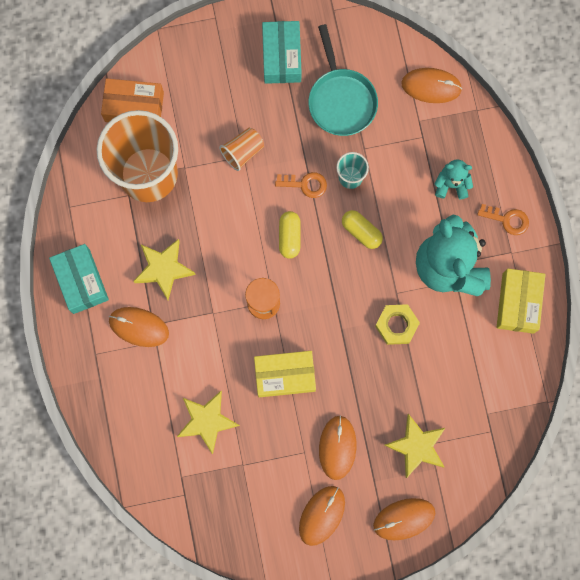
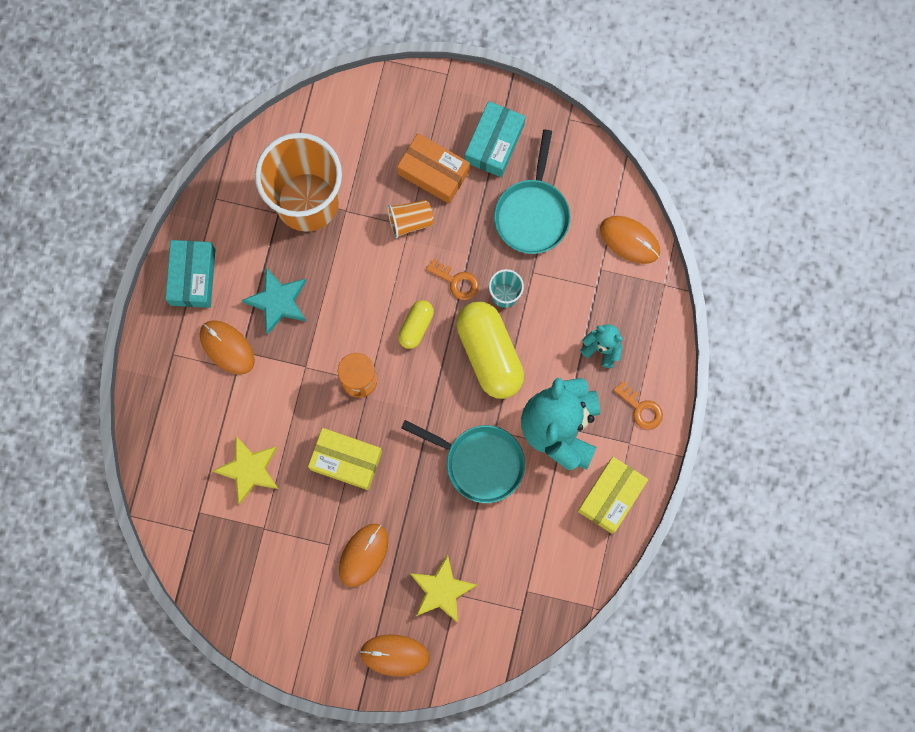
camera: 25 degrees right, 0 degrees up
orange box [101,78,164,122] -> orange box moved to [397,133,470,204]
yellow star [133,239,196,300] -> turquoise star [242,268,307,335]
orange mouse [299,486,345,546] -> none
yellow capsule [342,210,383,249] -> yellow capsule [456,302,524,399], size x1.96
yellow nut [375,304,420,345] -> turquoise pan [401,420,525,503]

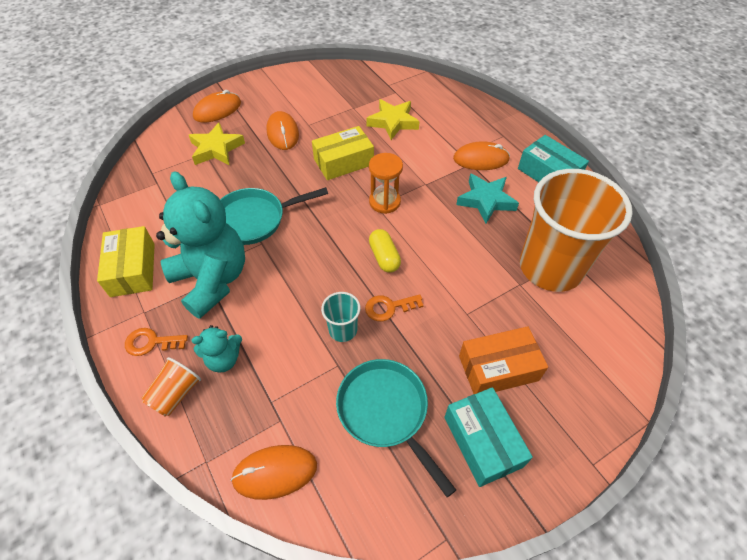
camera: 135 degrees right, 25 degrees down
orange cup [388,200,434,238] -> orange cup moved to [141,357,201,416]
yellow capsule [456,302,524,399] -> none

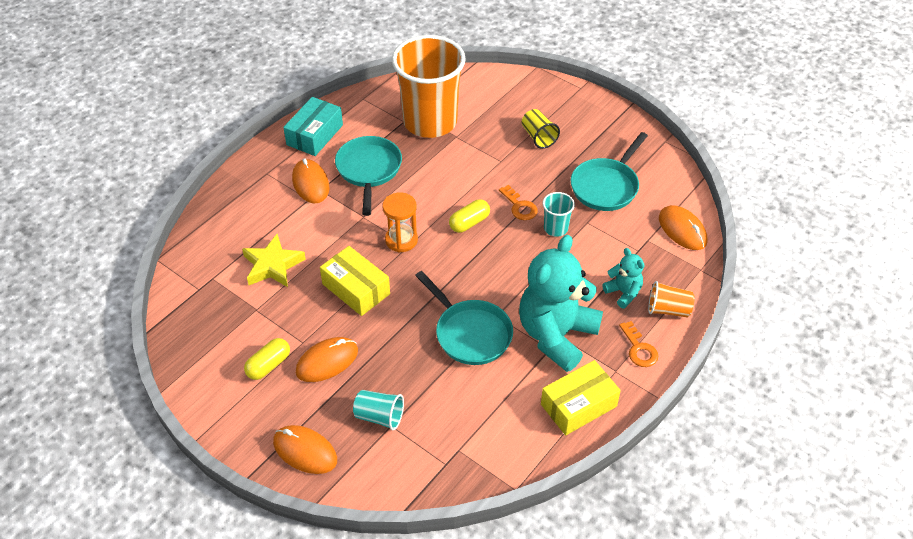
camera: 110 degrees left, 5 degrees down
yellow star [189,122,245,165] -> turquoise cup [353,390,404,431]
turquoise box [444,387,533,487] -> none
turquoise star [456,173,519,223] -> turquoise pan [335,136,402,216]
orange box [459,326,548,394] -> yellow cup [522,109,560,149]
none -> yellow capsule [244,338,290,380]

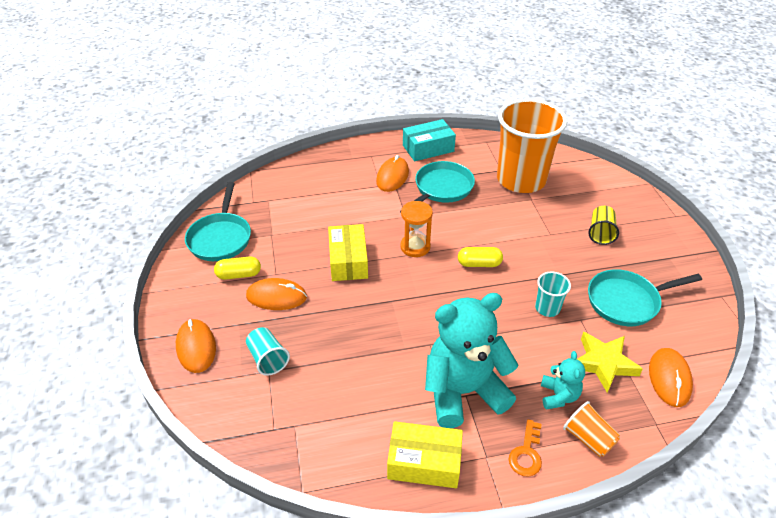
camera: 40 degrees right, 5 degrees down
yellow star [242,234,306,287] -> yellow star moved to [577,332,643,393]
turquoise pan [415,271,513,365] -> turquoise pan moved to [185,182,251,261]
orange key [499,185,538,220] -> none

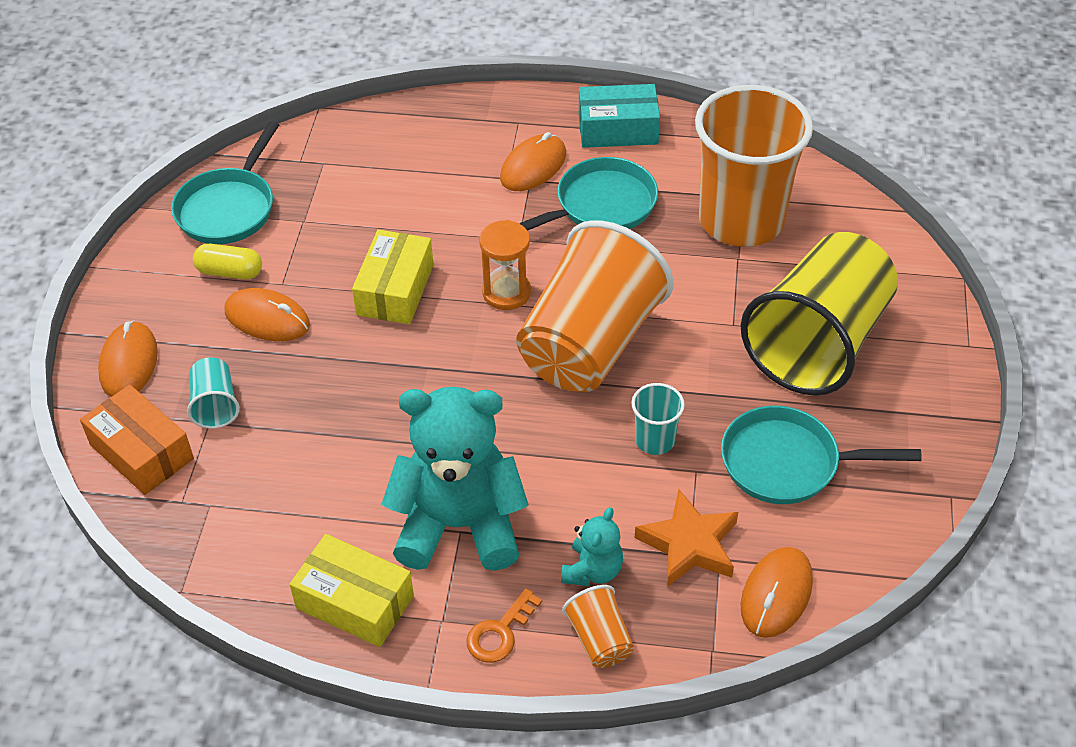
camera: 20 degrees right, 5 degrees up
yellow capsule [458,247,503,267] -> orange cup [516,220,674,392]
yellow star [577,332,643,393] -> orange star [635,489,738,587]
yellow cup [588,206,619,245] -> yellow cup [741,232,898,396], size x2.42
none -> orange box [80,385,194,495]

